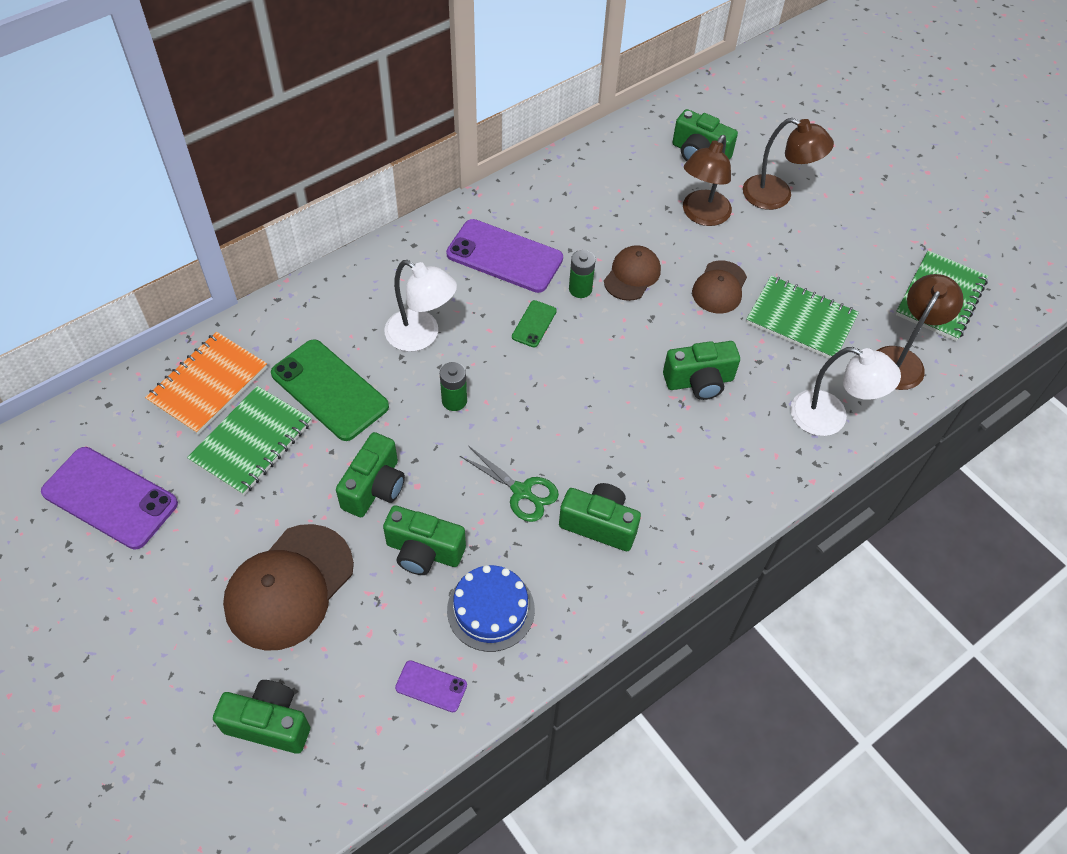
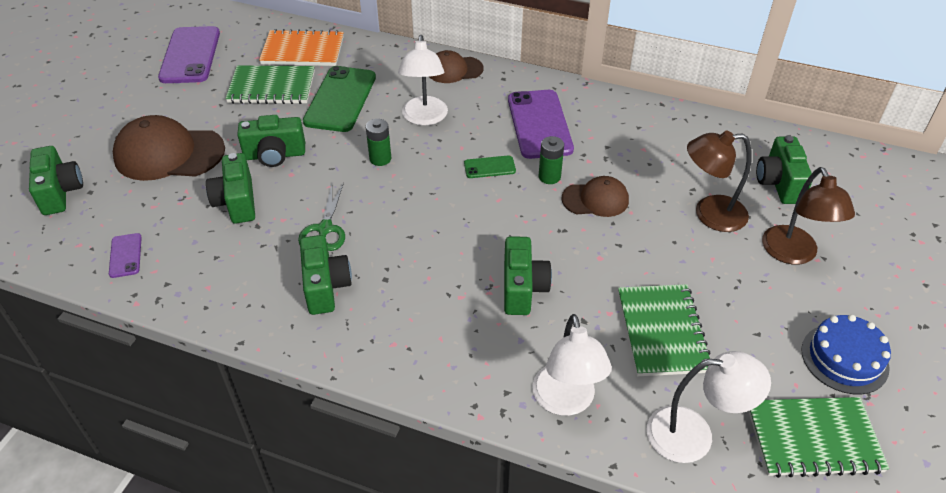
camera: 60 degrees right, 10 degrees down
blue cake [447,565,535,652] -> blue cake moved to [801,315,891,394]
green camera [663,341,740,400] -> green camera turned 135 degrees counterclockwise [504,236,552,315]
brown cap [692,260,747,314] -> brown cap moved to [430,50,484,83]
brown lamp [876,274,964,390] -> white lamp [647,351,771,463]

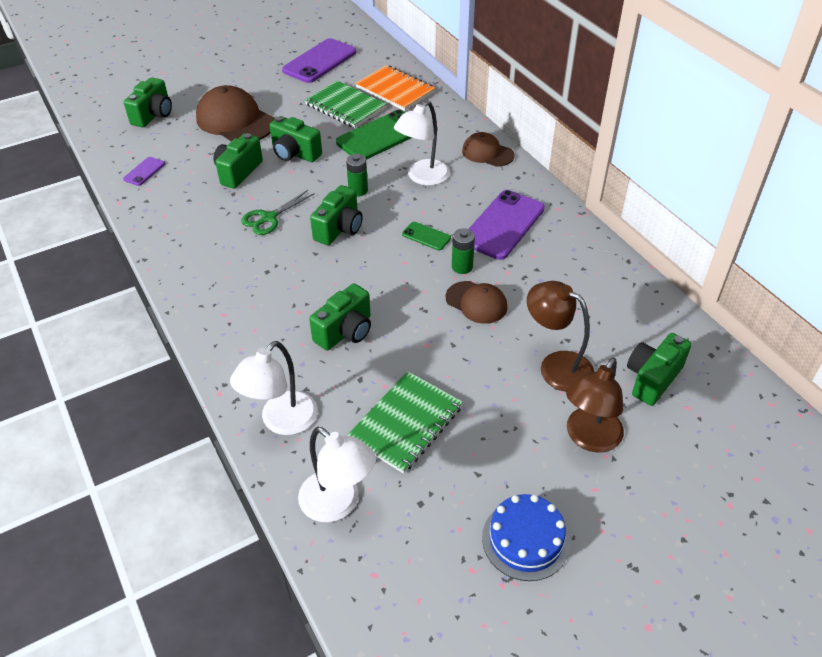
camera: 40 degrees right, 0 degrees up
green camera [300,235,352,315] -> green camera moved to [310,185,363,245]
green notebook [748,397,889,478] -> none

